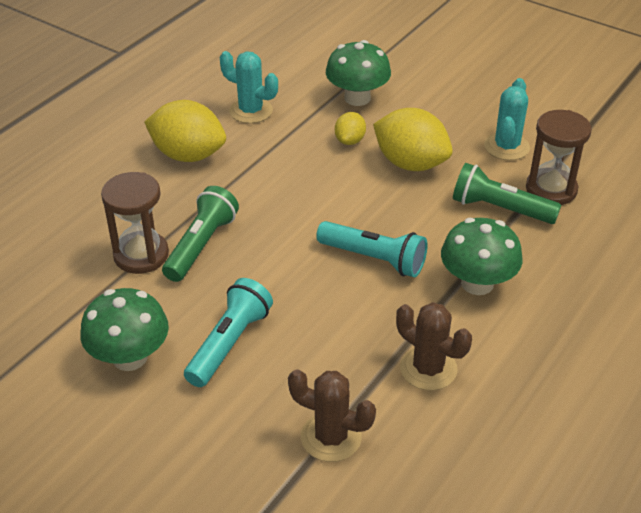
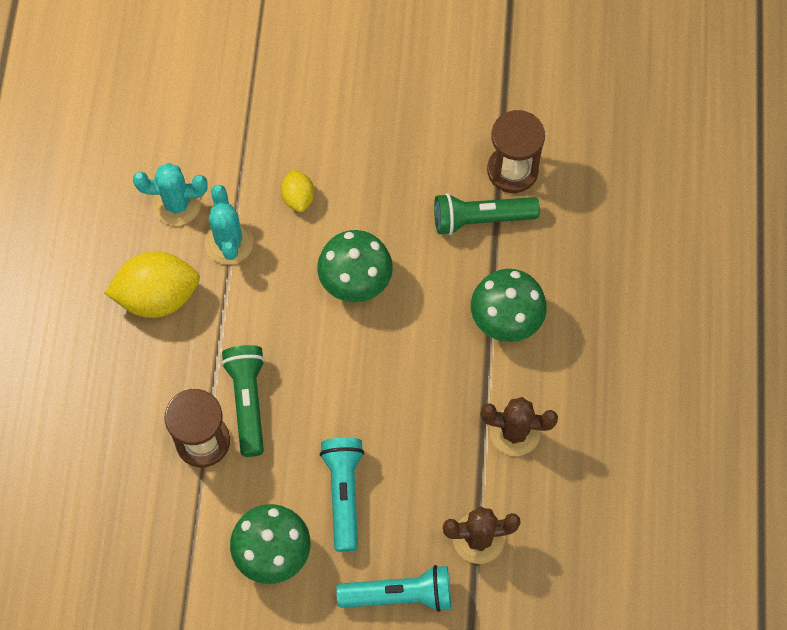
camera: 30 degrees left, 25 degrees up
turquoise flashlight [316,221,428,277] -> turquoise flashlight moved to [336,565,451,612]
green mushroom [326,40,391,106] -> green mushroom moved to [317,230,393,302]
yellow lemon [373,108,453,171] -> none
turquoise cactus [484,78,530,160] -> turquoise cactus moved to [205,185,254,265]

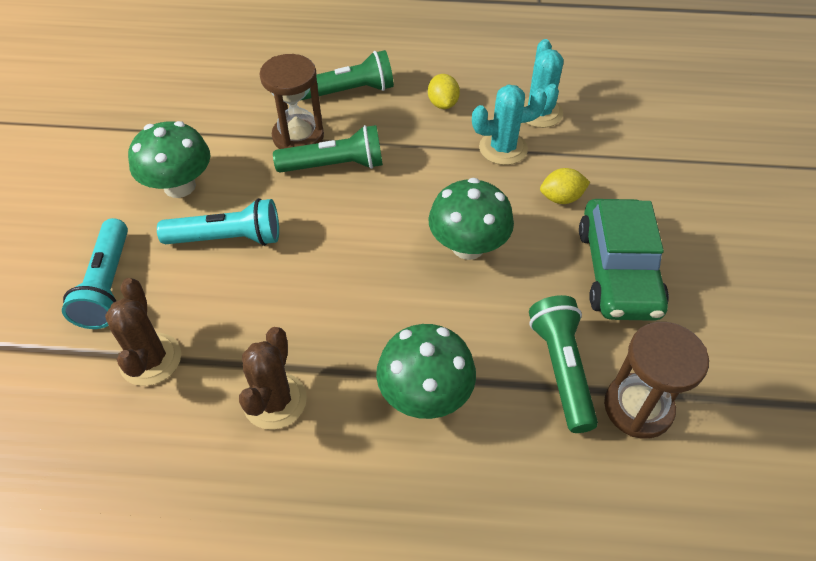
camera: 90 degrees right, 15 degrees down
yellow lemon [105,251,200,318] -> yellow lemon [428,74,460,109], size x0.52
none -> green flashlight [302,50,394,100]
none -> green car [579,199,669,321]

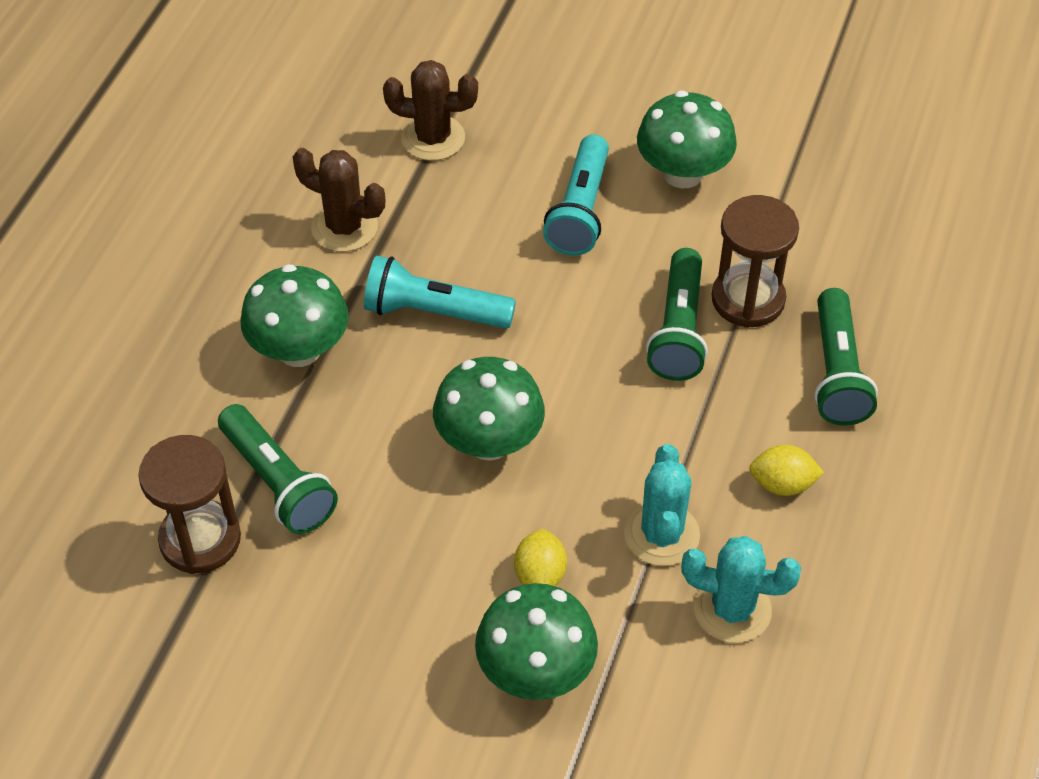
camera: 105 degrees right, 0 degrees up
turquoise flashlight [62,218,128,329] -> turquoise flashlight moved to [364,256,516,329]
green flashlight [529,295,598,433] -> green flashlight turned 45 degrees clockwise [218,404,338,534]
green car [579,199,669,321] -> none
none -> green mushroom [475,583,598,700]

